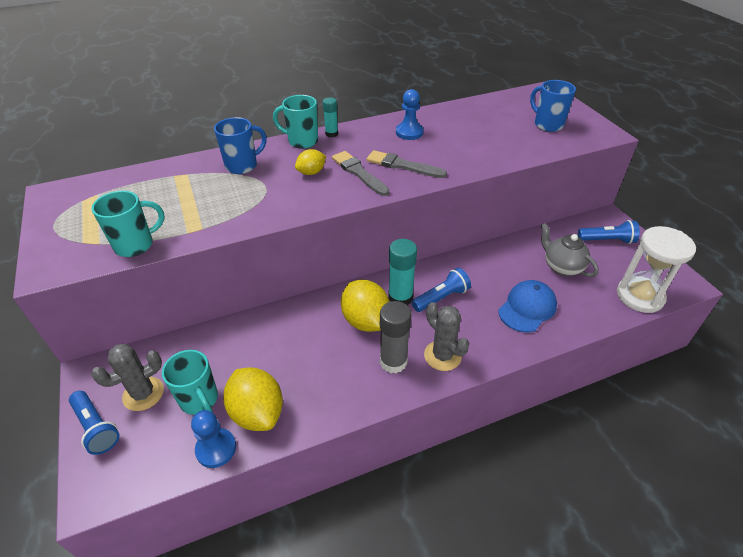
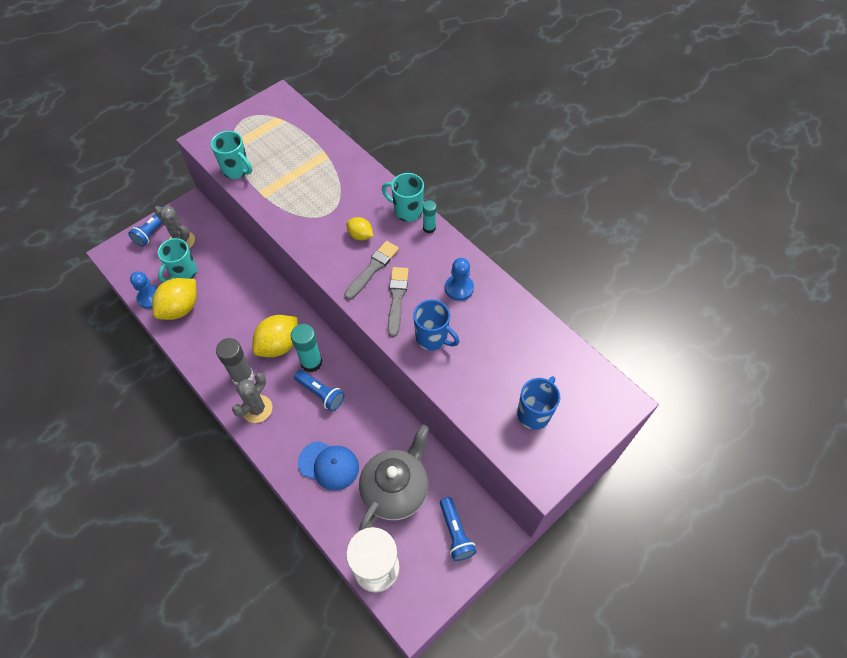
camera: 70 degrees right, 15 degrees up
blue mug [214,117,267,174] -> blue mug moved to [413,299,460,351]
turquoise mug [273,95,318,149] -> turquoise mug turned 60 degrees counterclockwise [382,173,424,222]
grey teapot [541,223,599,277] -> grey teapot [359,424,429,531], size x1.59

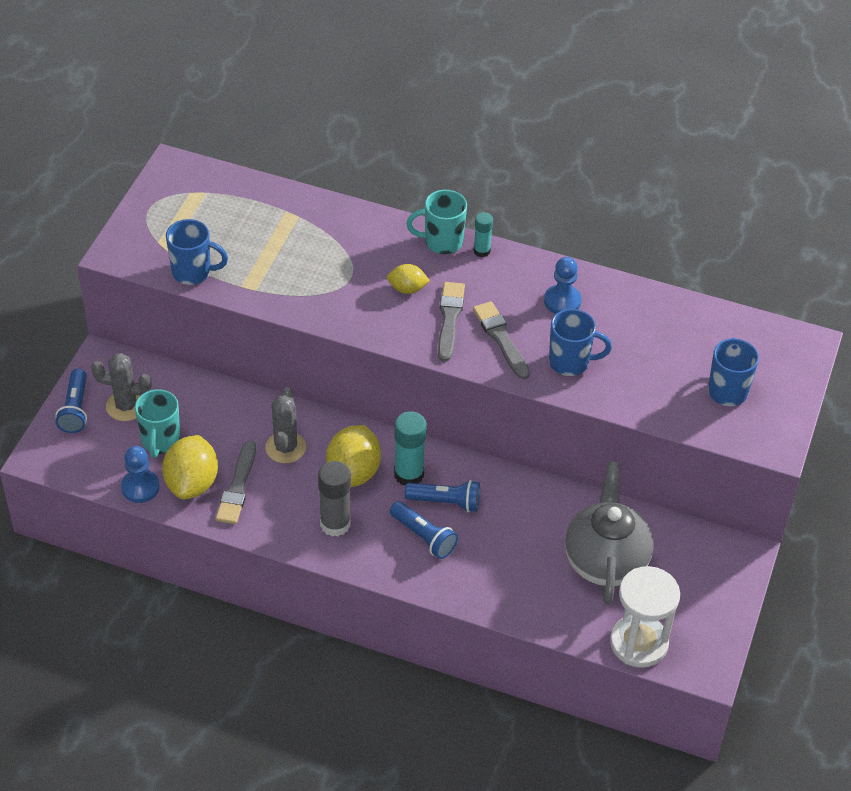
camera: 30 degrees left, 10 degrees down
turquoise mug [211,131,252,179] -> blue mug [166,219,228,285]
grey cactus [232,373,272,423] -> grey cactus moved to [265,387,306,463]
blue cap [298,441,359,491] -> none
blue flashlight [440,497,477,561] -> blue flashlight moved to [390,501,458,559]
none -> grey brush [216,441,256,524]

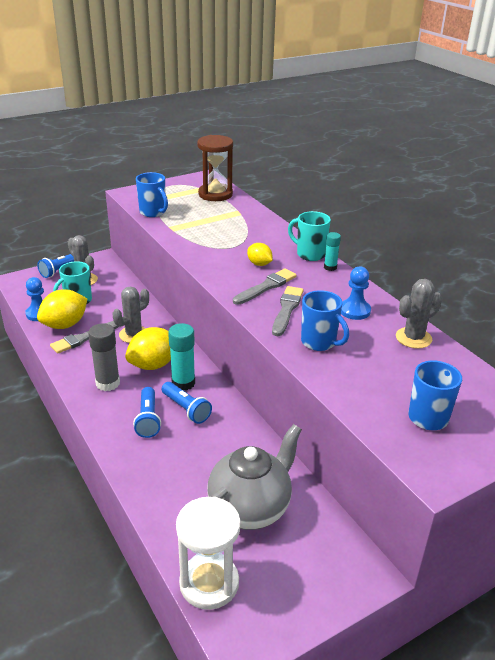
camera: 40 degrees right, 15 degrees down
none -> brown hourglass [197,135,233,201]
none -> grey cactus [396,279,442,349]

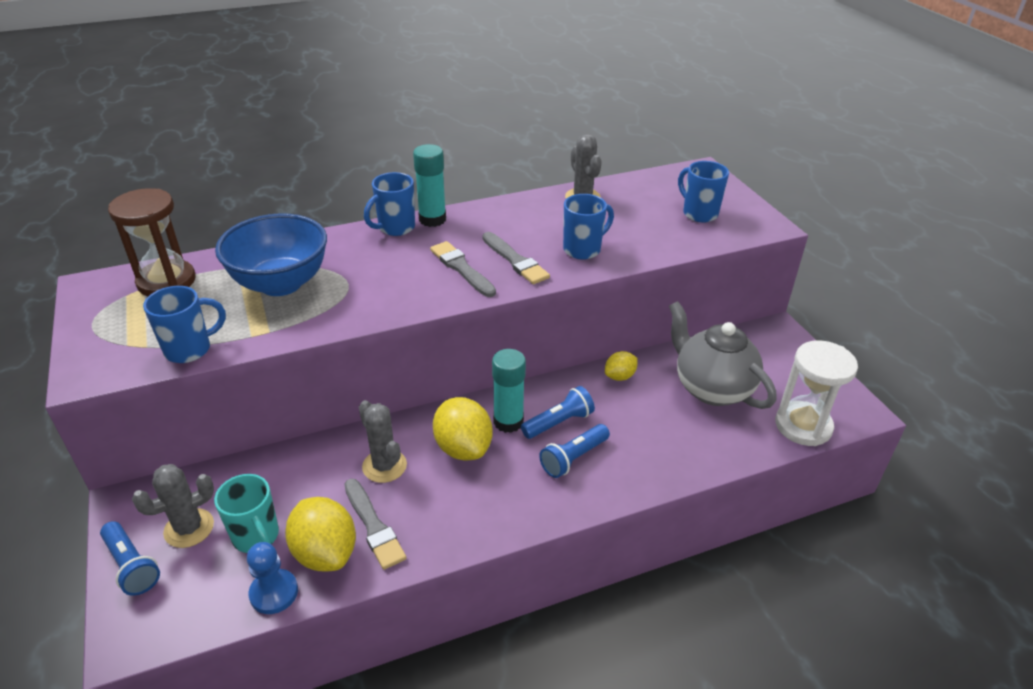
camera: 80 degrees left, 5 degrees up
grey glue stick [88,323,120,391] -> none
blue flashlight [133,387,161,438] -> blue flashlight turned 135 degrees clockwise [539,424,610,478]
yellow lemon [247,243,273,266] -> yellow lemon moved to [605,351,638,381]
grey brush [272,286,303,336] -> grey brush turned 150 degrees counterclockwise [482,232,550,284]
turquoise mug [288,211,331,261] -> blue mug [364,172,415,236]
turquoise glue stick [324,232,341,271] -> turquoise glue stick [413,144,446,227], size x1.71
blue pawn [341,266,371,320] -> none
none -> blue bowl [215,213,327,296]

